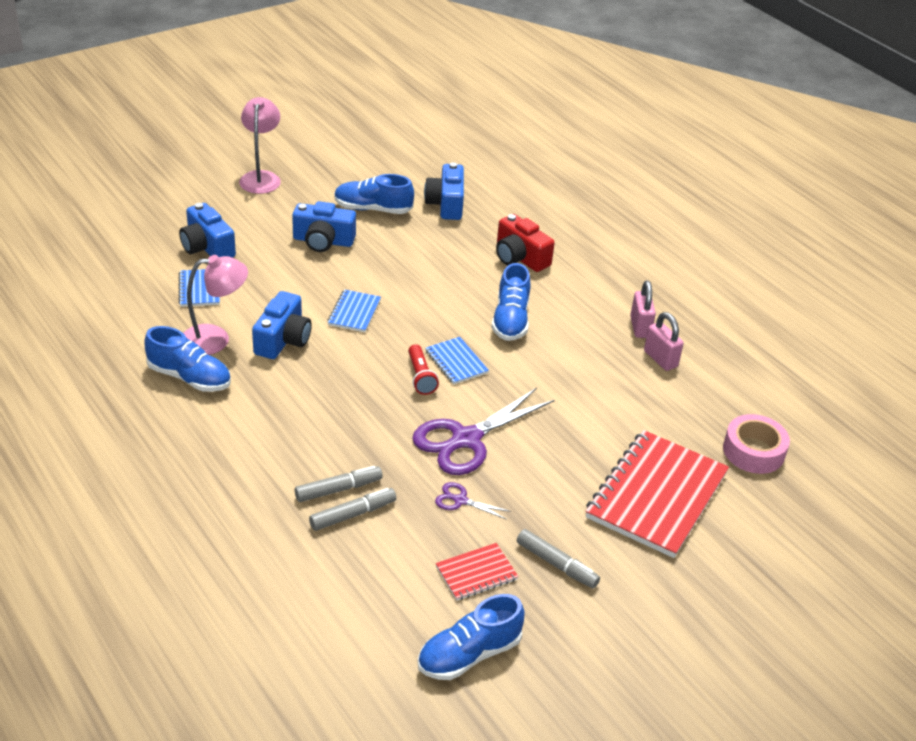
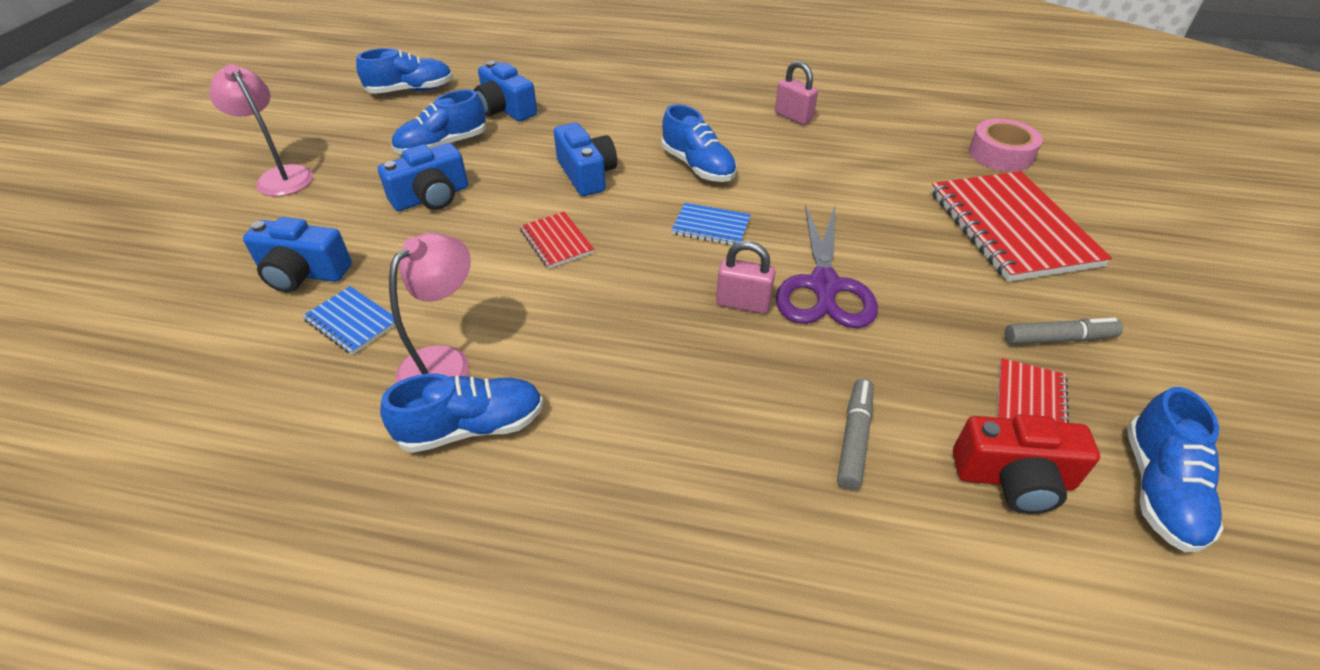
camera: 40 degrees left, 5 degrees up
blue camera [252,291,312,359] -> blue camera moved to [554,123,617,196]
grey marker [295,466,383,502] -> none
blue notebook [327,289,381,332] -> red notebook [520,212,594,269]
red flashlight [408,344,439,395] -> none
purple scissors [435,482,511,520] -> none
red camera [496,214,555,272] -> red camera moved to [953,414,1100,514]
pink padlock [644,312,684,371] -> pink padlock moved to [716,241,775,314]
none -> blue shoe [356,48,453,94]

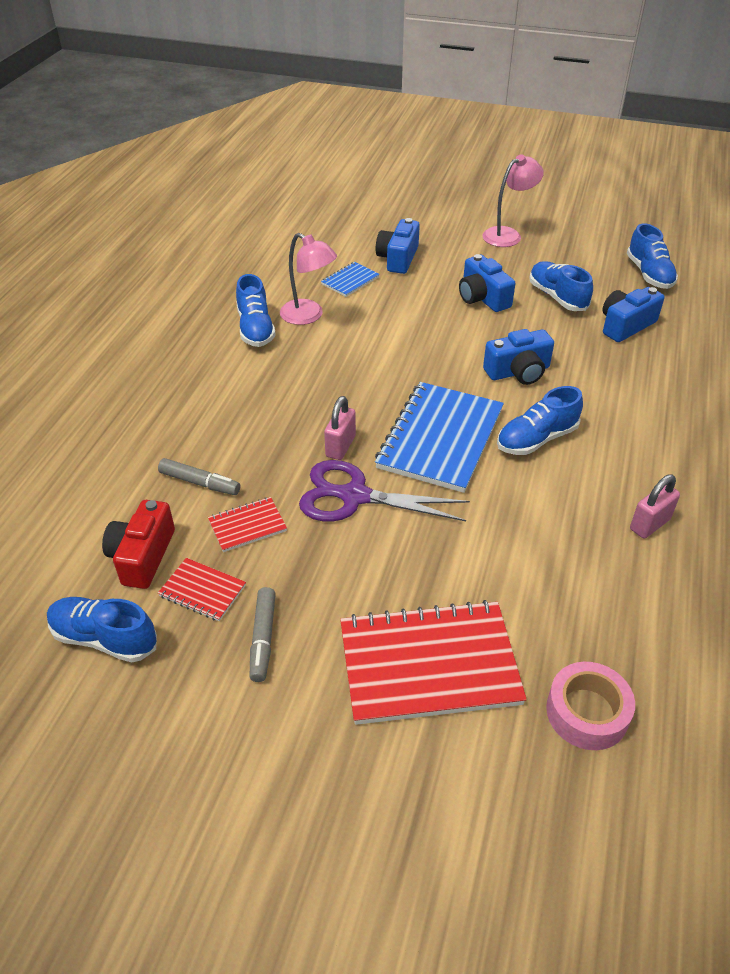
camera: 95 degrees right, 0 degrees up
red notebook [520,212,594,269] -> red notebook moved to [208,497,287,552]
blue notebook [671,203,751,245] -> blue notebook [375,382,504,493], size x2.15

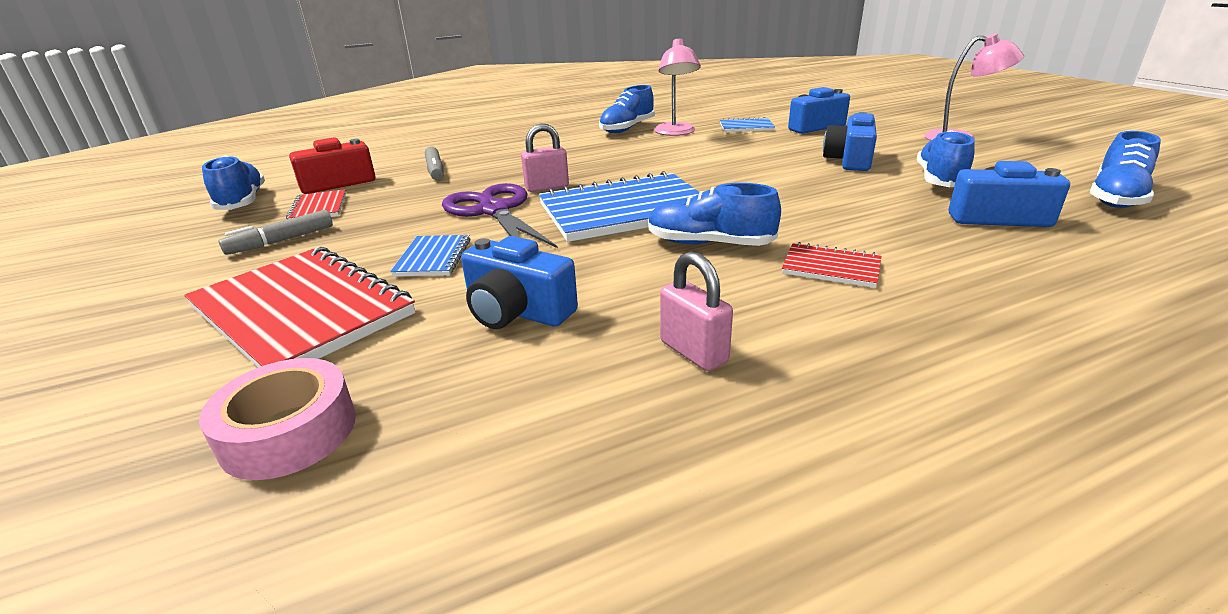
camera: 50 degrees right, 15 degrees down
red notebook [208,497,287,552] -> red notebook moved to [782,242,882,288]
blue camera [483,329,554,385] -> blue camera moved to [461,236,578,329]
pink padlock [630,475,680,538] -> pink padlock turned 45 degrees clockwise [660,251,733,371]
none -> blue notebook [390,235,470,276]

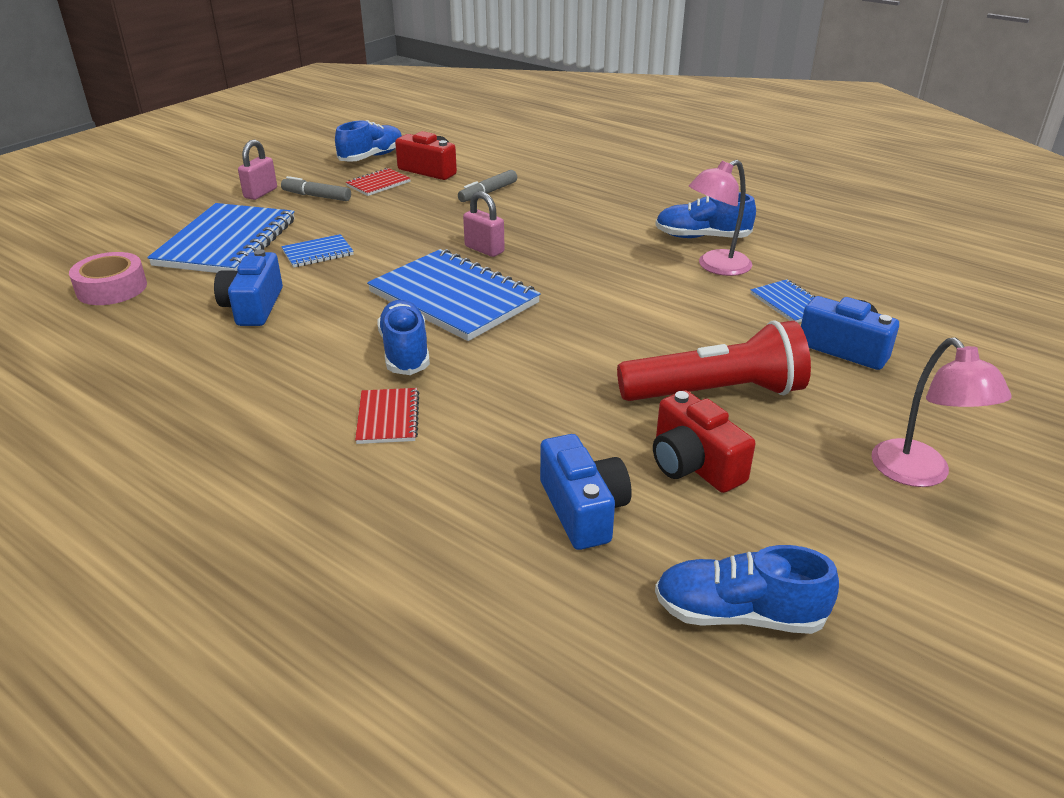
camera: 60 degrees right, 5 degrees up
red notebook [185,247,415,368] -> blue notebook [147,203,295,273]
purple scissors [442,183,558,248] -> none
pink padlock [660,251,733,371] -> pink padlock moved to [238,140,277,200]
blue camera [823,112,877,171] -> red flashlight [617,321,811,401]
blue shoe [917,130,975,187] -> red camera [653,390,755,493]

